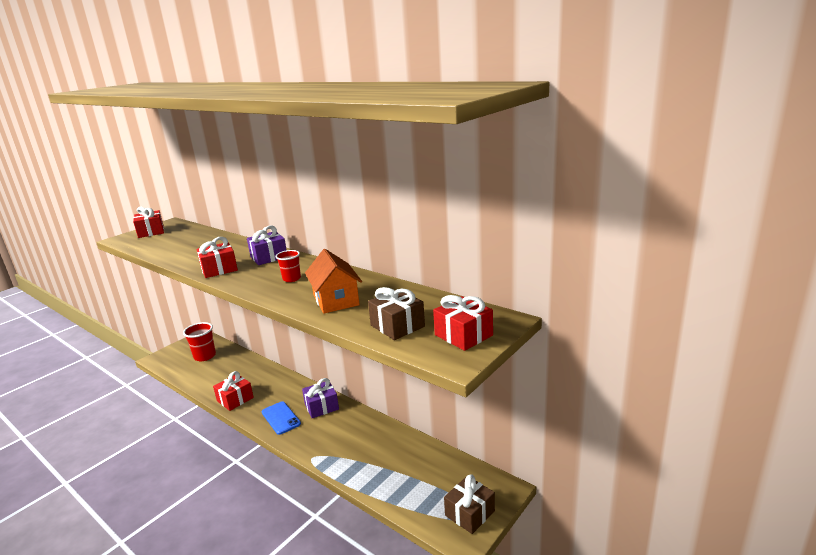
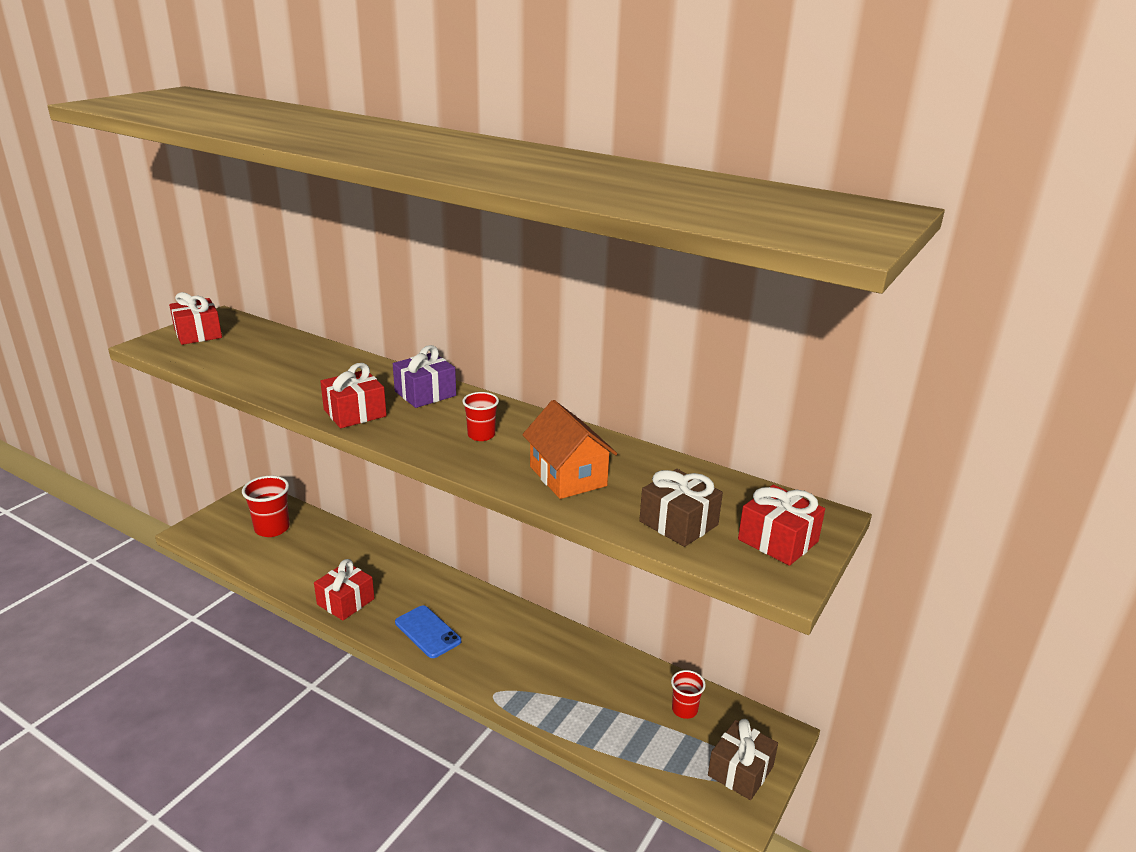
camera: 10 degrees left, 5 degrees up
purple gift [302,378,339,418] -> none
none -> red cup [671,670,706,719]

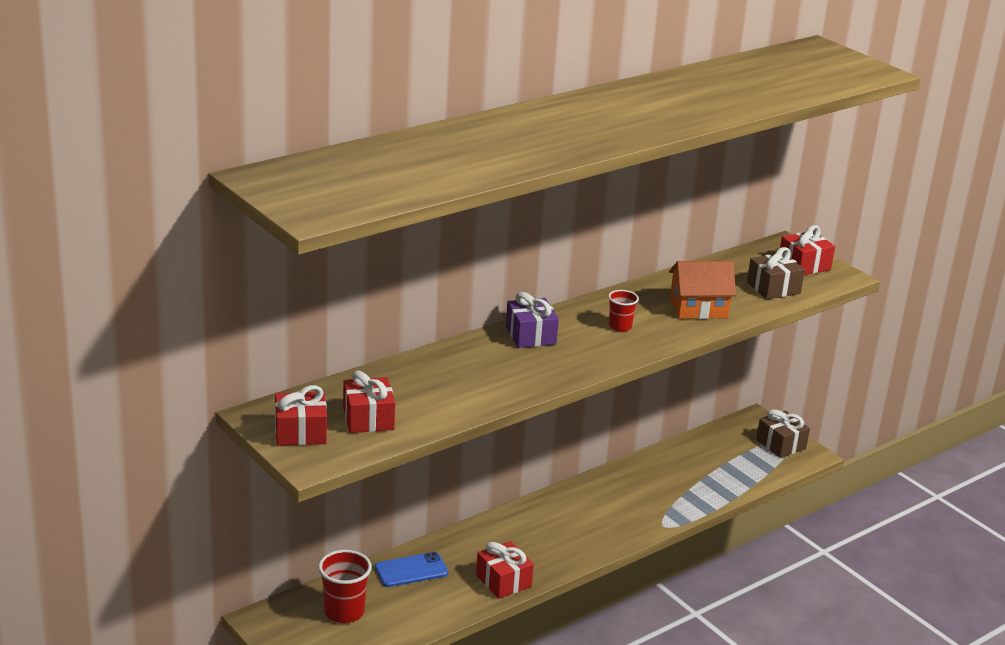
camera: 70 degrees left, 0 degrees up
red gift [320,363,387,428] -> red gift moved to [343,370,395,433]
blue phone [395,605,461,658] -> blue phone moved to [375,552,448,587]
red cup [671,670,706,719] -> none

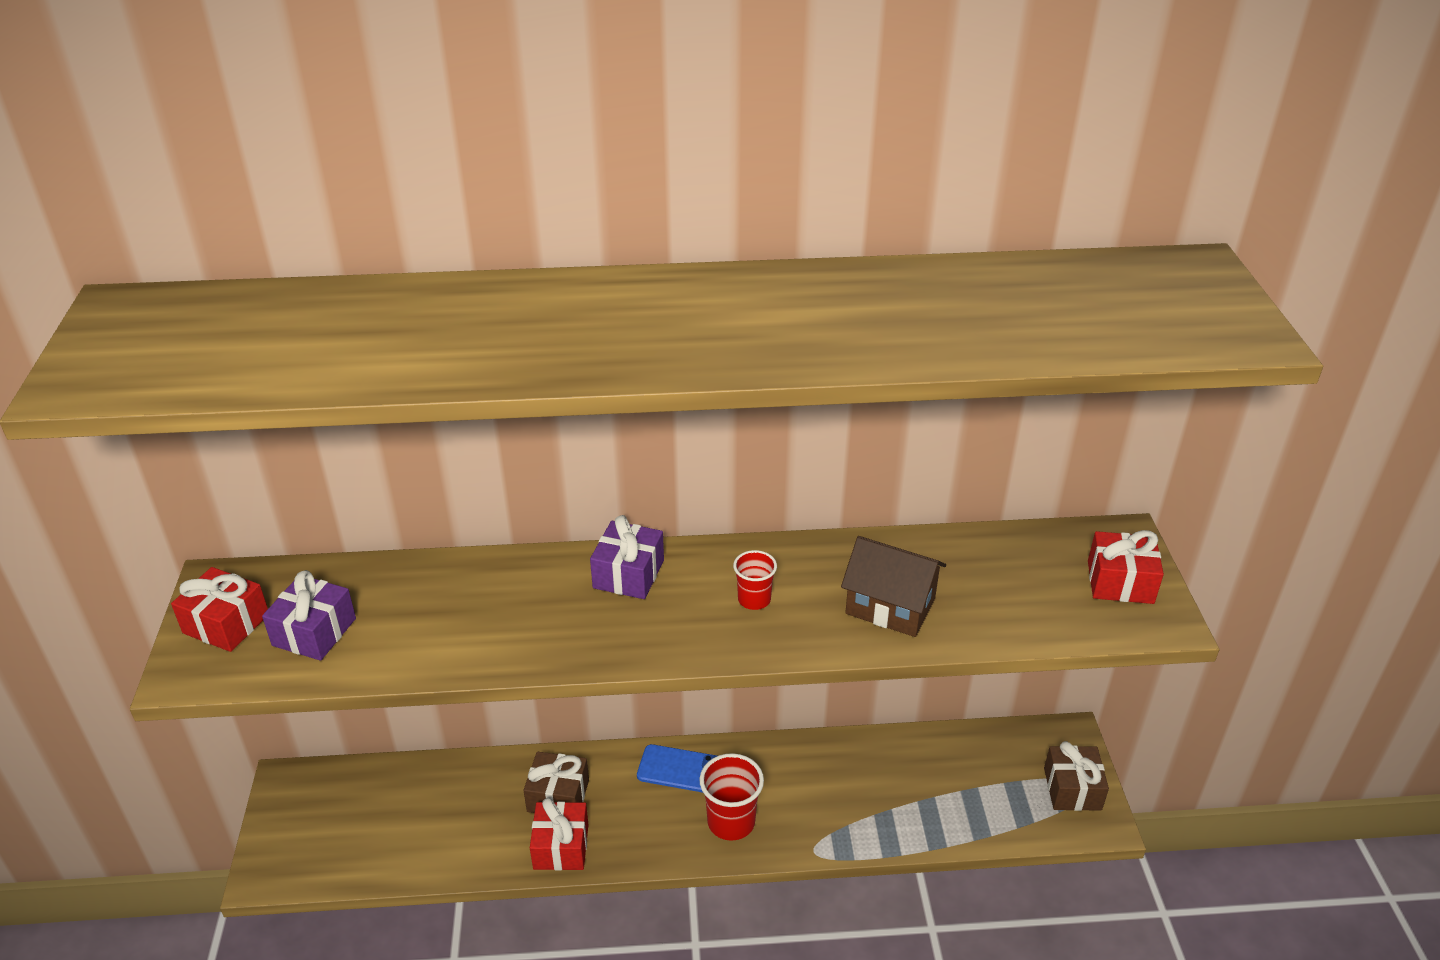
camera: 35 degrees right, 10 degrees up
red cup [318,550,372,623] -> red cup moved to [699,753,764,841]
red gift [343,370,395,433] -> purple gift [262,570,356,661]
blue phone [375,552,448,587] -> blue phone moved to [637,744,717,793]
orange house [669,261,736,319] -> brown house [841,536,946,637]
brown gift [747,247,805,299] -> brown gift moved to [523,752,589,813]

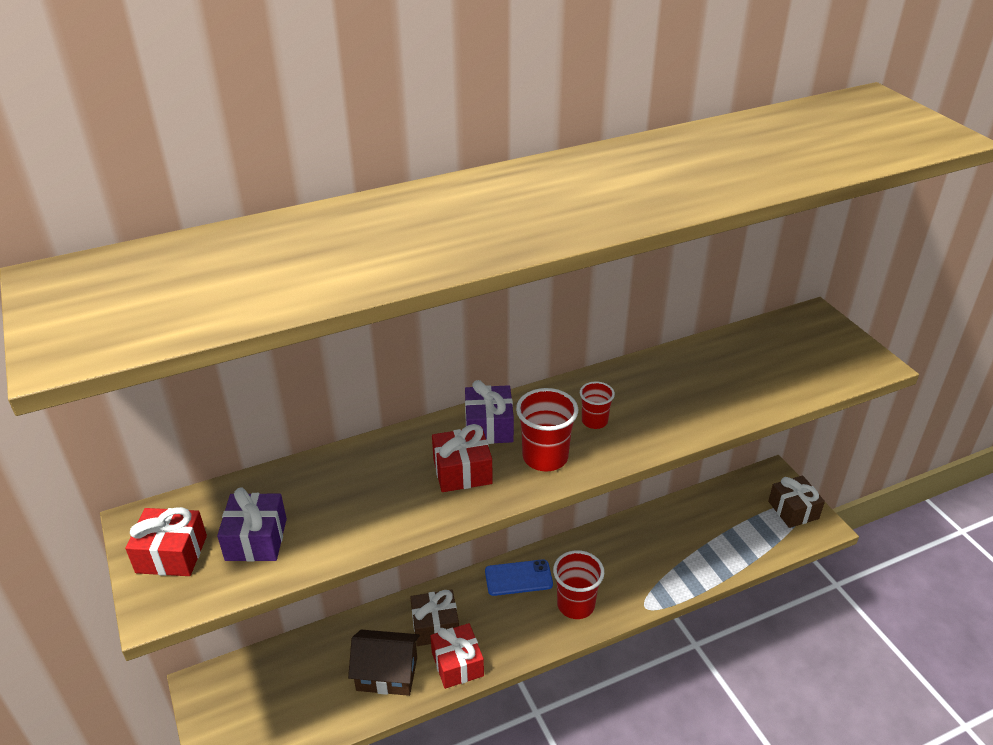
camera: 20 degrees left, 0 degrees up
brown house [841,536,946,637] -> brown house moved to [348,630,420,696]
red gift [1088,530,1164,604] -> red gift moved to [432,424,493,492]
none -> red cup [516,388,578,471]

